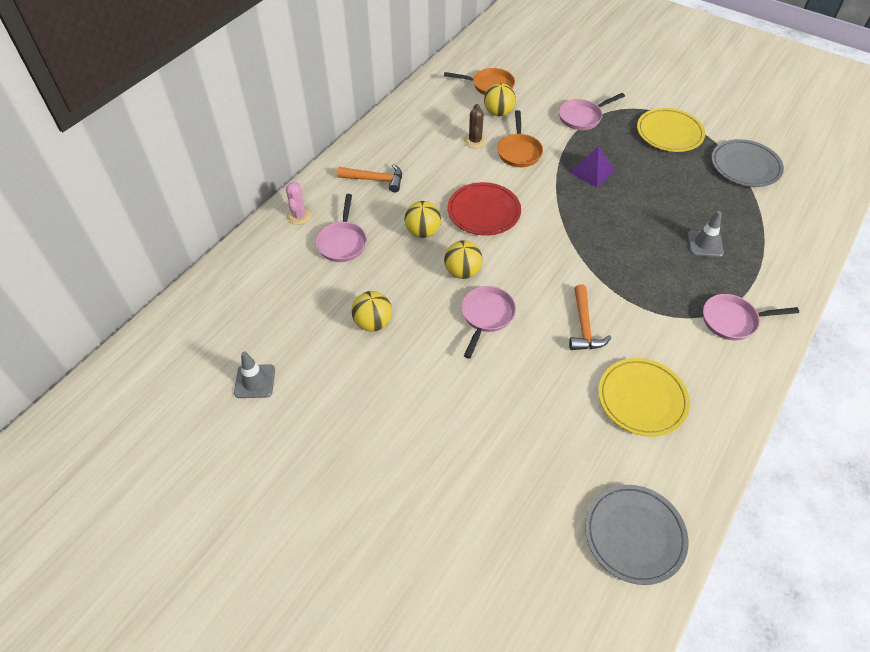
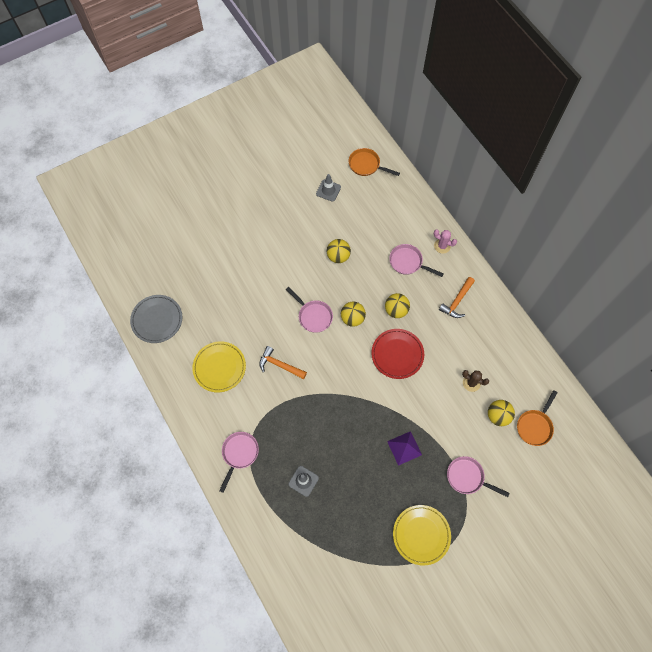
camera: 115 degrees right, 15 degrees up
orange pan [497,110,543,167] -> orange pan moved to [349,148,400,176]
pink pan [559,93,625,130] -> pink pan turned 60 degrees counterclockwise [447,456,510,497]
grey plate [711,139,784,187] -> none

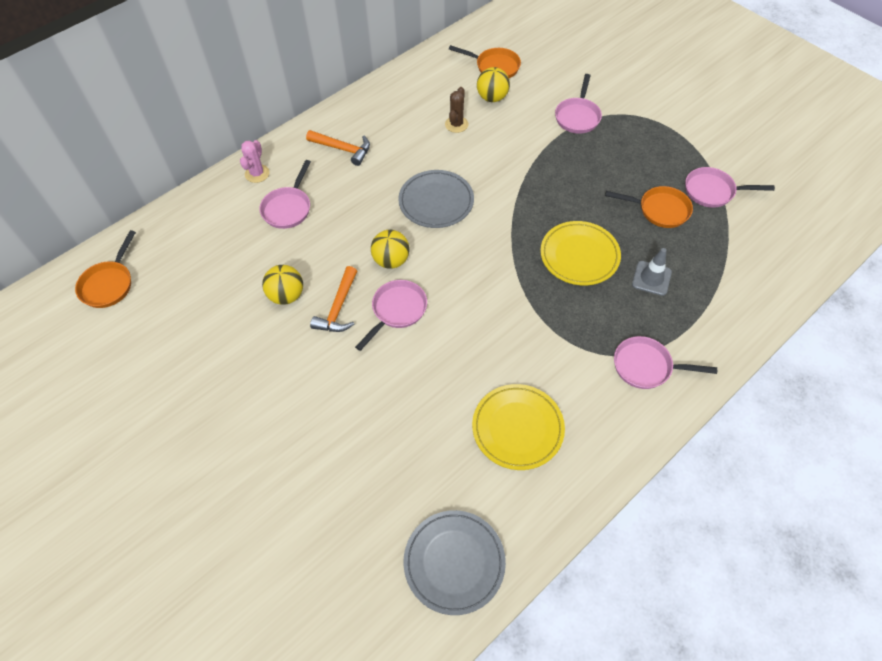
camera: 100 degrees left, 10 degrees down
orange hammer [259,346,307,379] -> orange hammer moved to [310,266,357,332]
grey traffic cone [316,174,341,202] -> none
red plate [371,329,424,379] -> grey plate [398,170,474,228]
yellow ball [385,293,410,318] -> none
purple pyramid [387,431,422,466] -> none
yellow plate [393,505,451,566] -> yellow plate moved to [540,221,621,285]
none -> orange pan [605,186,693,228]
none -> pink pan [685,167,775,208]

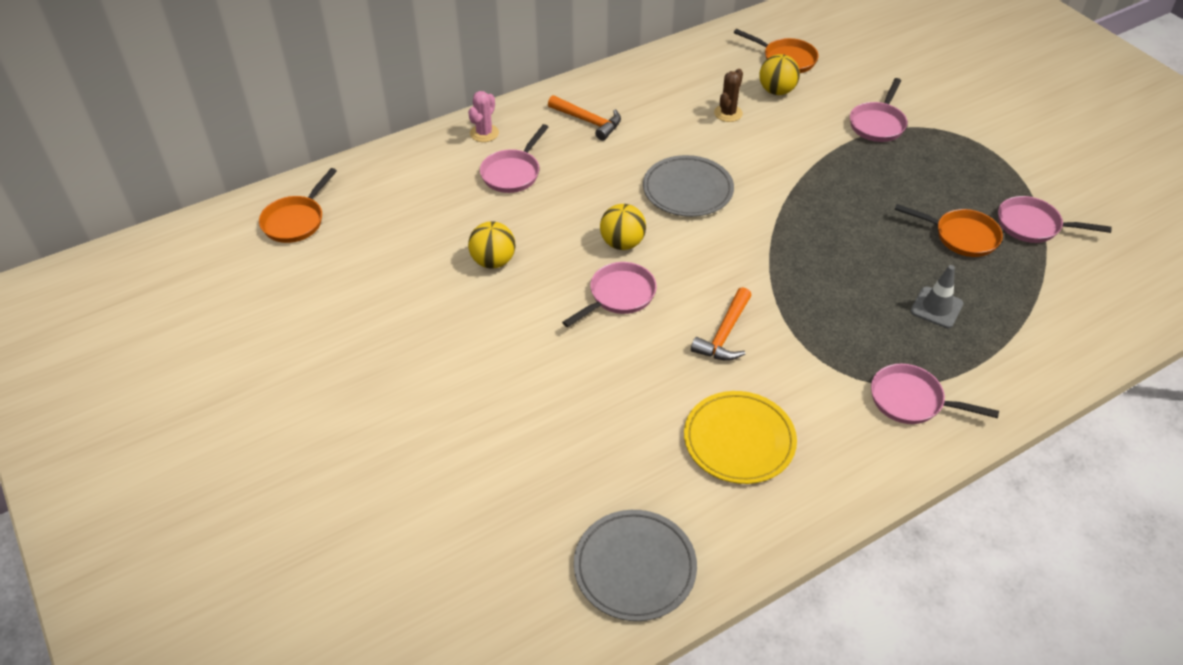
camera: 10 degrees right, 10 degrees down
orange hammer [310,266,357,332] -> orange hammer moved to [691,287,752,361]
yellow plate [540,221,621,285] -> none

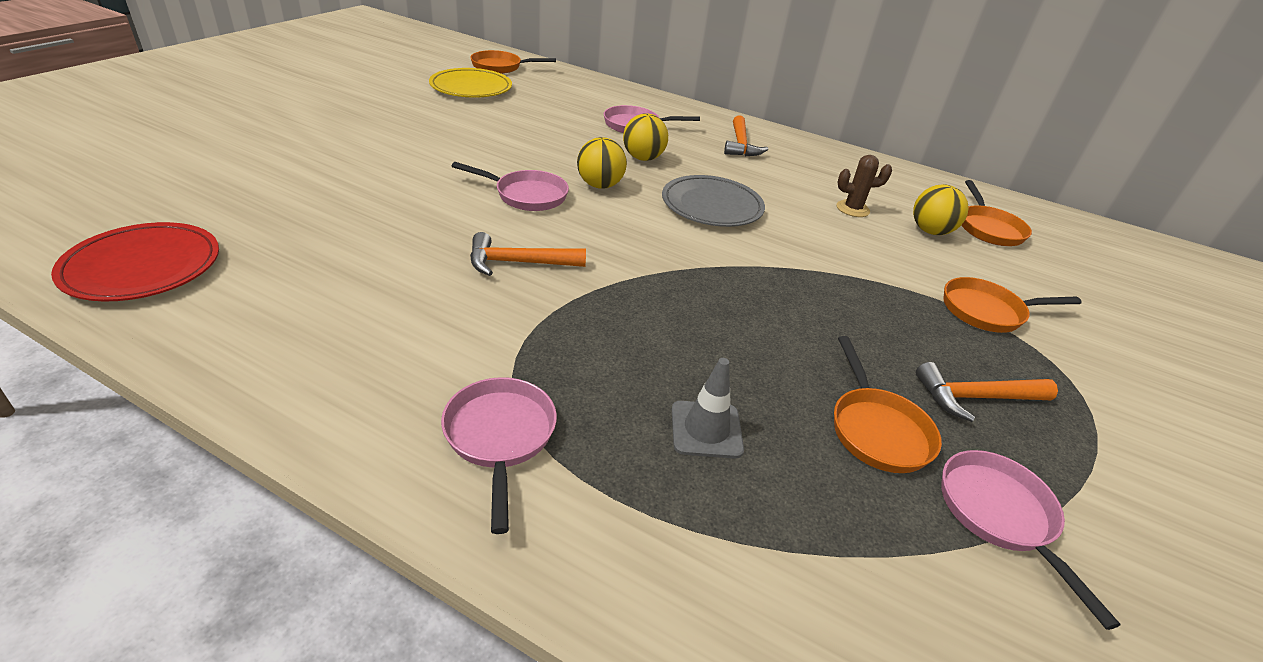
camera: 55 degrees right, 10 degrees down
pink cactus [468,91,499,142] -> none
yellow ball [468,221,515,268] -> yellow ball moved to [623,113,668,161]
grey plate [574,510,697,621] -> red plate [51,222,219,302]
yellow plate [684,391,797,484] -> yellow plate moved to [429,68,512,98]
pink pan [850,78,907,142] -> orange pan [944,277,1082,333]
none -> orange hammer [916,362,1058,422]

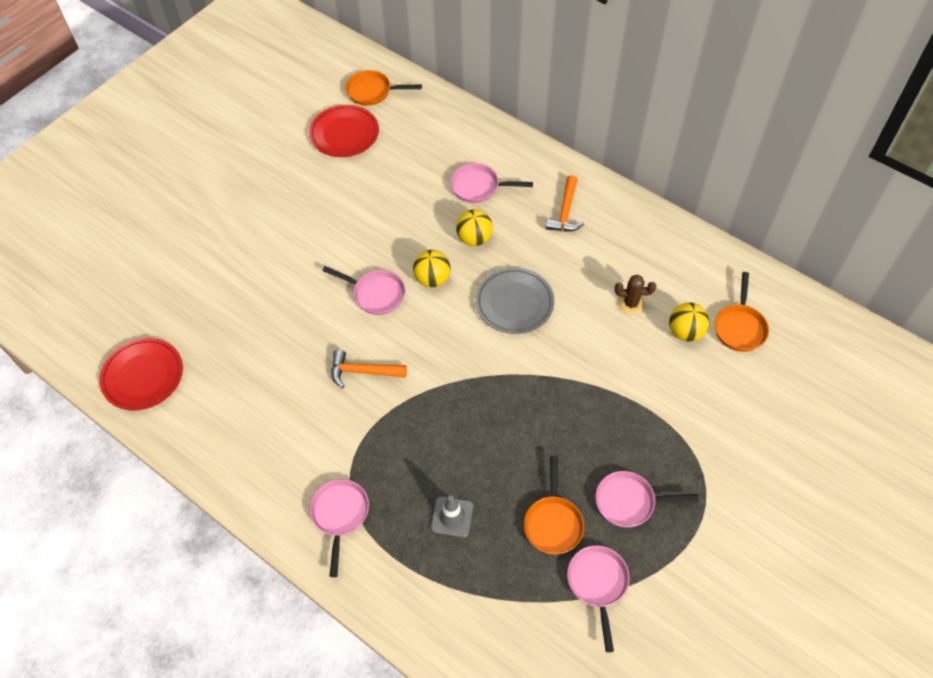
camera: 15 degrees right, 20 degrees up
yellow plate [429,68,512,98] -> red plate [309,105,379,157]
orange hammer [916,362,1058,422] -> pink pan [596,471,699,527]
orange pan [944,277,1082,333] -> none

